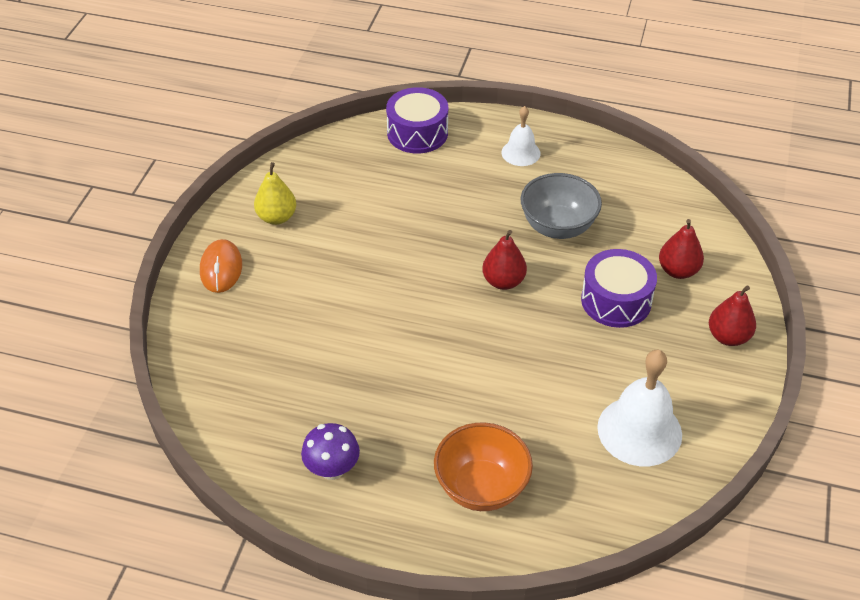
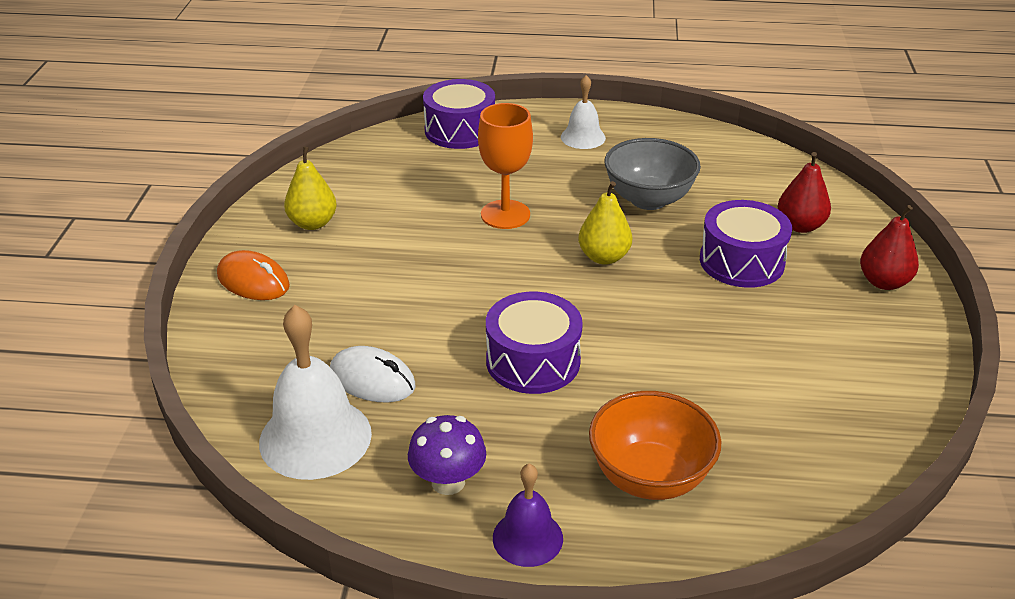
camera: 10 degrees left, 10 degrees down
orange mouse [200,239,242,293] -> orange mouse turned 45 degrees counterclockwise [217,250,290,300]
red pear [482,230,527,290] -> yellow pear [578,181,632,265]
white bell [597,350,682,466] -> white bell moved to [259,305,372,480]
none -> white mouse [330,346,416,402]
none -> orange goblet [478,103,533,229]
none -> purple drum [486,292,583,394]
none -> purple bell [493,464,563,567]

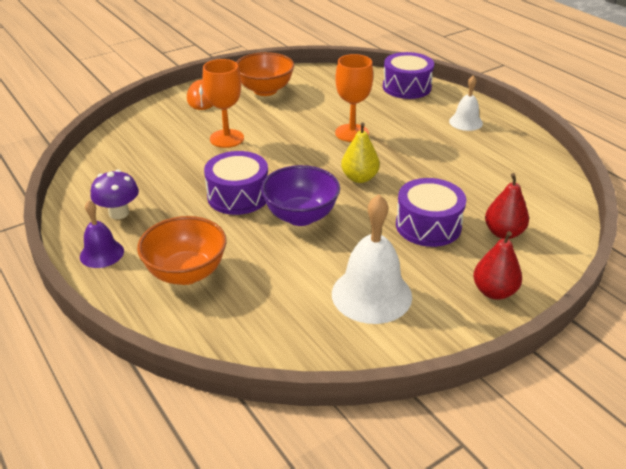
camera: 50 degrees right, 0 degrees up
white bell [259,305,372,480] -> white bell moved to [332,194,412,324]
yellow pear [284,146,337,230] -> orange bowl [236,52,294,96]
white mouse [330,346,416,402] -> none
grey bowl [605,138,701,210] -> none
none -> orange goblet [203,59,244,148]
none -> purple bowl [261,165,340,226]

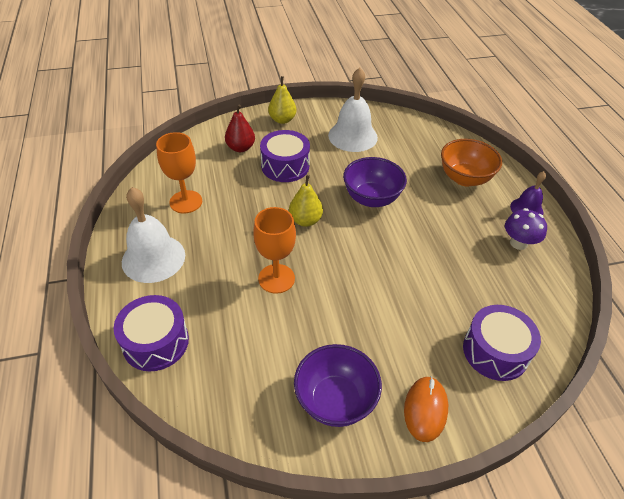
camera: 160 degrees left, 10 degrees up
orange goblet [203,59,244,148] -> orange goblet moved to [156,132,202,213]
purple drum [204,151,268,215] -> purple drum moved to [463,305,541,381]
orange bowl [236,52,294,96] -> purple bowl [294,344,382,427]
white bell [449,75,483,131] -> white bell [122,187,185,283], size x1.74
red pear [473,231,522,300] -> yellow pear [268,76,297,124]

